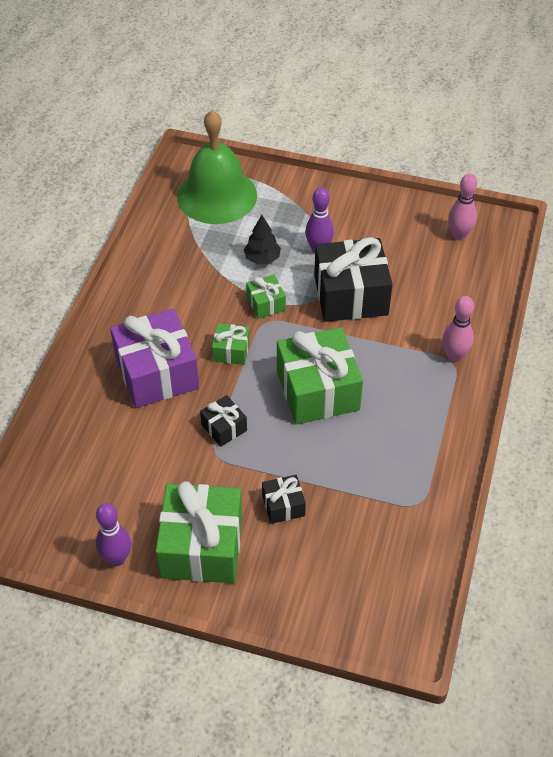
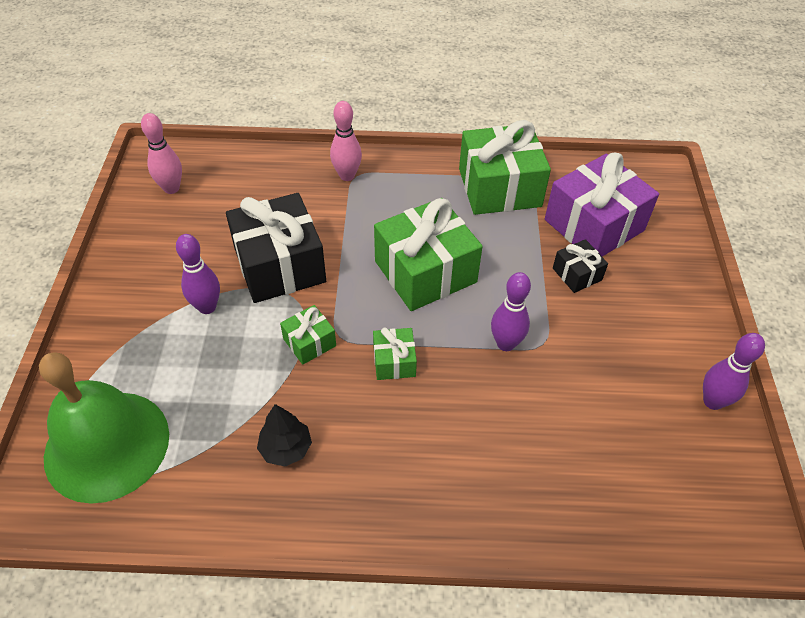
camera: 105 degrees left, 0 degrees up
purple gift [110,309,199,408] -> purple gift moved to [545,152,659,257]
green gift [156,481,242,583] -> green gift moved to [459,120,551,215]
black gift [200,395,247,447] -> purple bowling pin [491,272,531,351]
black tree [244,215,281,264] -> black tree moved to [257,404,312,467]

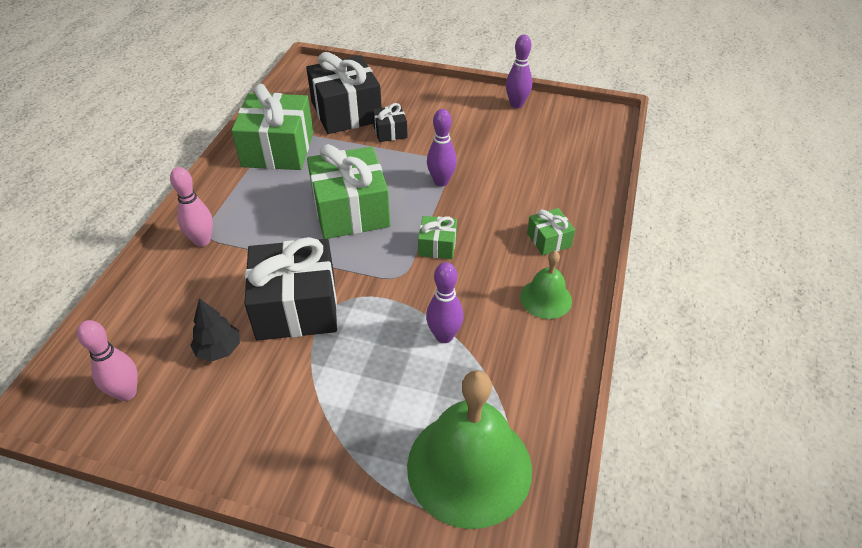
camera: 75 degrees left, 5 degrees down
purple bowling pin [176,234,220,314] -> purple bowling pin moved to [426,262,464,343]
black tree [257,404,312,467] -> black tree moved to [190,298,240,361]
green gift [280,305,336,365] -> green gift moved to [527,208,575,255]
purple gift [545,152,659,257] -> black gift [306,52,382,134]
none -> green bell [520,251,572,319]

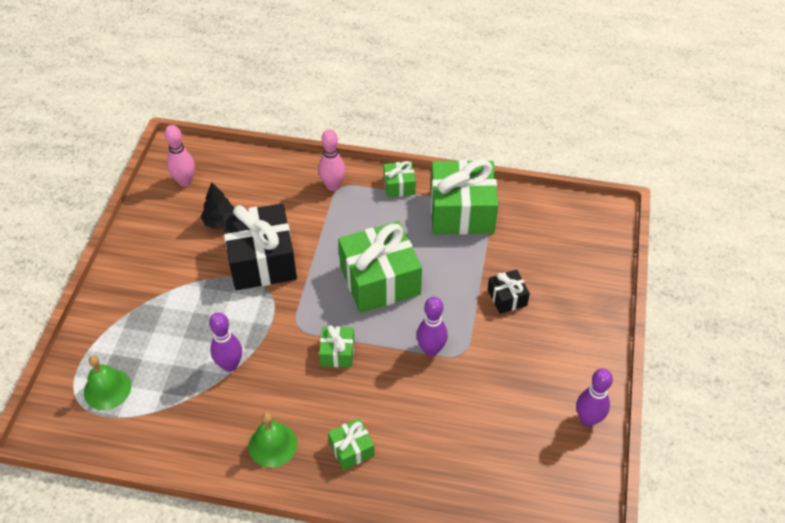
camera: 85 degrees right, 5 degrees up
black gift [306,52,382,134] -> none
green bell [407,370,532,529] -> green bell [84,355,131,410], size x0.50
none -> green gift [384,161,416,197]

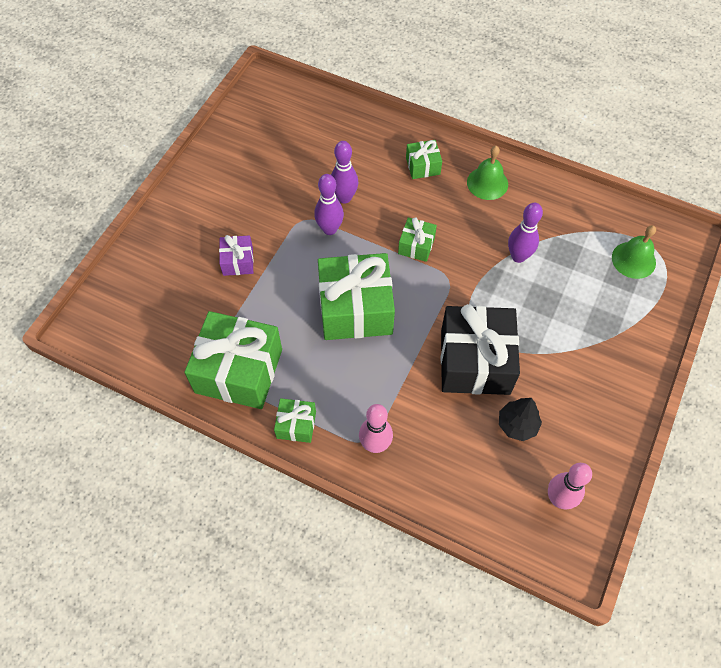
camera: 165 degrees left, 10 degrees up
black gift [488,269,530,314] -> purple gift [219,235,254,276]
purple bowling pin [576,368,613,427] -> purple bowling pin moved to [331,141,358,204]

